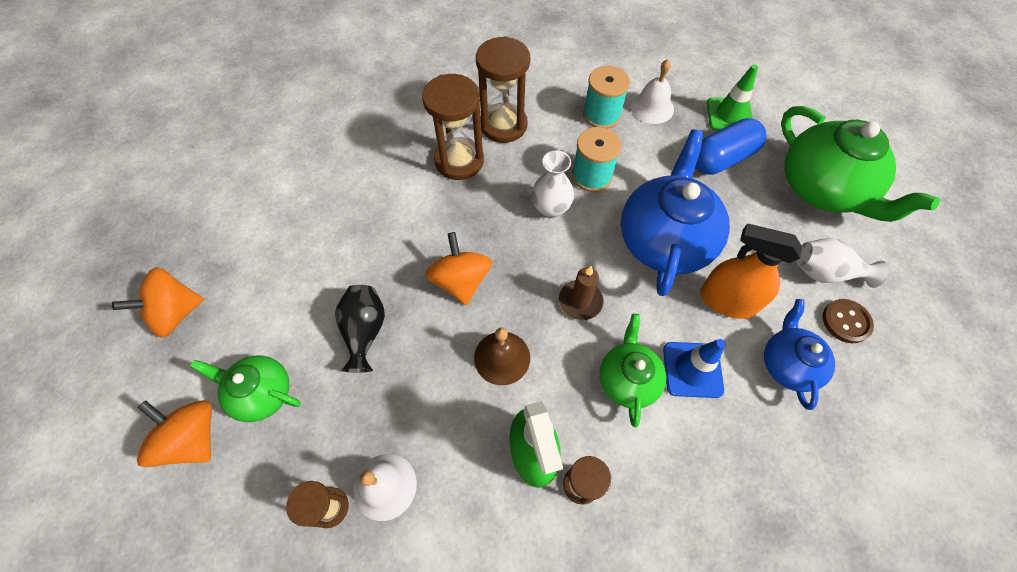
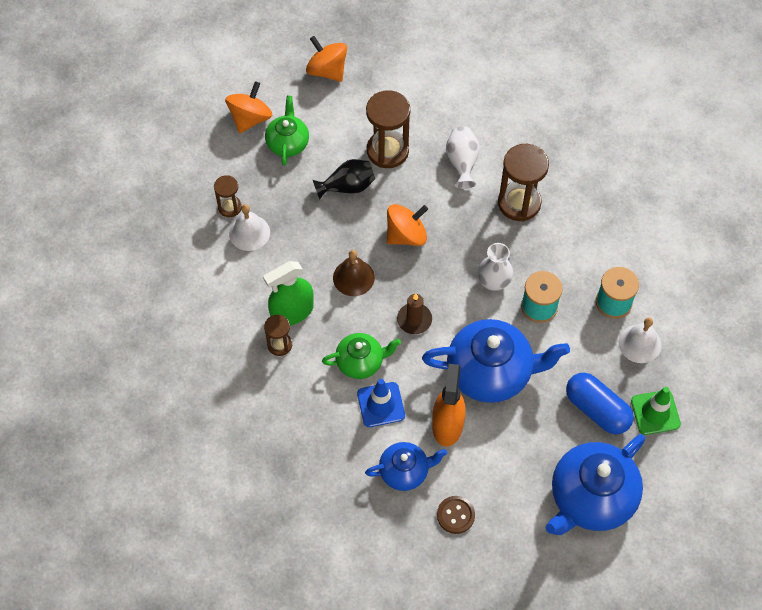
camera: 75 degrees right, 0 degrees up
brown hourglass [476,36,530,143] -> brown hourglass moved to [366,90,410,168]
green teapot [781,106,940,222] -> blue teapot [546,434,645,535]
white vase [796,238,889,288] -> white vase moved to [446,127,480,189]

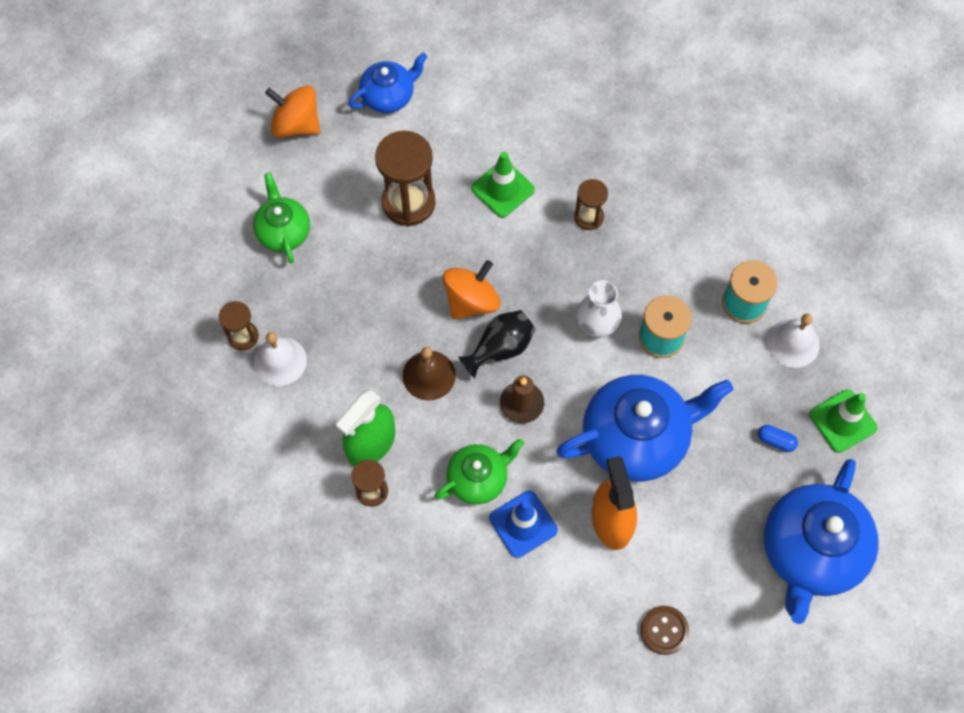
camera: 20 degrees left, 5 degrees up
orange spinning top [225,81,272,133] -> none
black vase [313,159,375,199] -> black vase moved to [458,310,536,378]
blue teapot [365,442,447,491] -> blue teapot moved to [348,52,427,113]
white vase [446,127,480,189] -> green traffic cone [471,152,535,217]
brown hourglass [498,144,549,221] -> brown hourglass [574,179,608,230], size x0.55
blue capsule [566,373,634,434] -> blue capsule [758,425,798,452], size x0.43

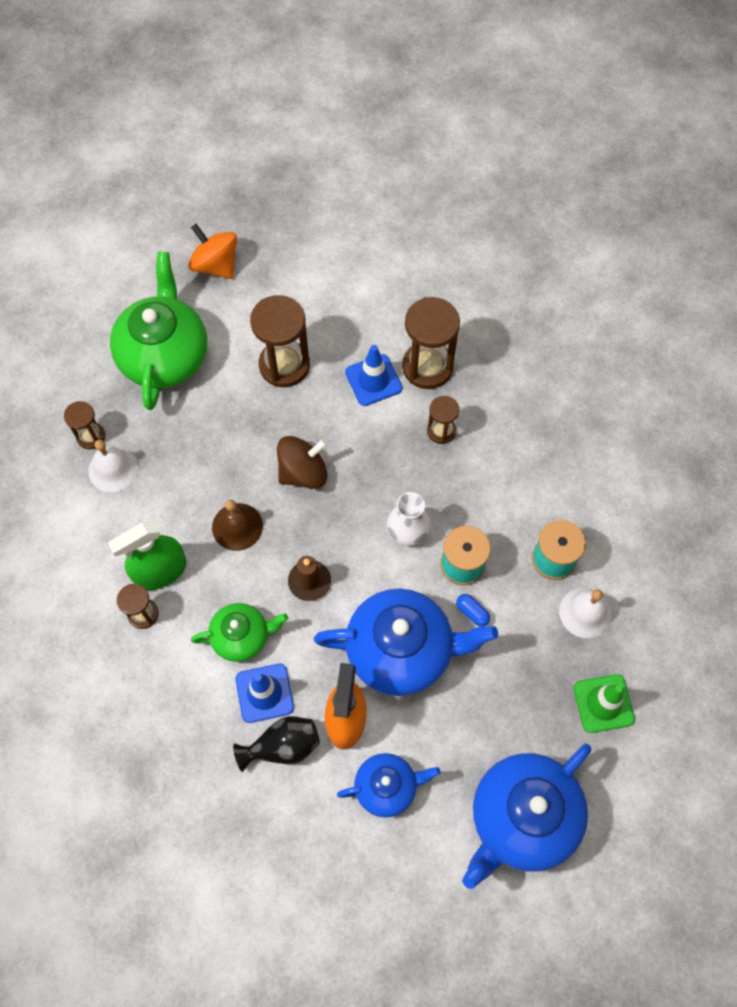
camera: 20 degrees right, 0 degrees up
green teapot [253,173,310,263] -> green teapot [110,252,207,410], size x1.79
blue teapot [348,52,427,113] -> blue teapot moved to [337,753,441,818]
orange spinning top [443,260,501,320] -> brown spinning top [277,436,327,489]
black vase [458,310,536,378] -> black vase moved to [233,716,320,772]
green traffic cone [471,152,535,217] -> blue traffic cone [345,345,402,406]
brown button [641,606,689,655] -> none
blue capsule [758,425,798,452] -> blue capsule moved to [456,594,490,627]
none -> brown hourglass [402,297,460,389]

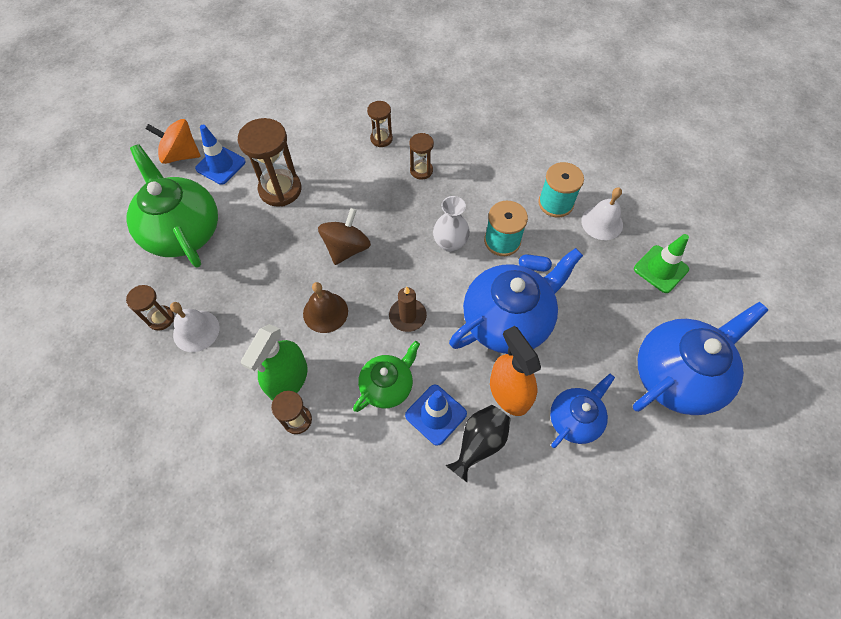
camera: 35 degrees left, 5 degrees down
blue traffic cone [345,345,402,406] -> blue traffic cone moved to [195,125,246,185]
brown hourglass [402,297,460,389] -> brown hourglass [367,101,393,147], size x0.55
blue teapot [462,744,592,889] -> blue teapot turned 135 degrees counterclockwise [633,302,768,415]

